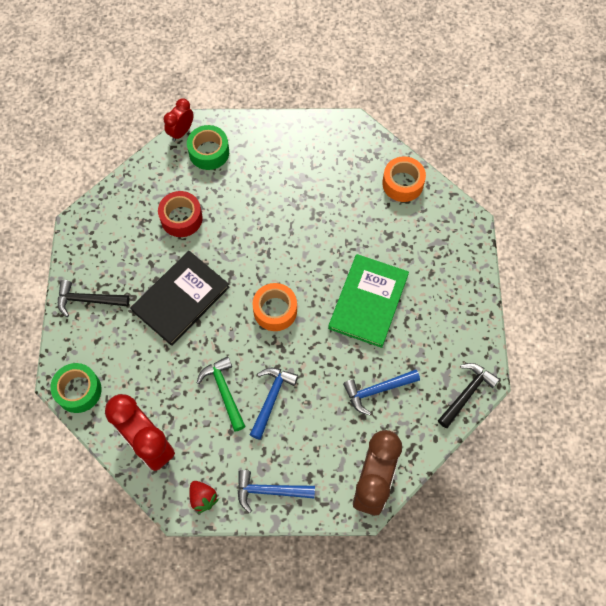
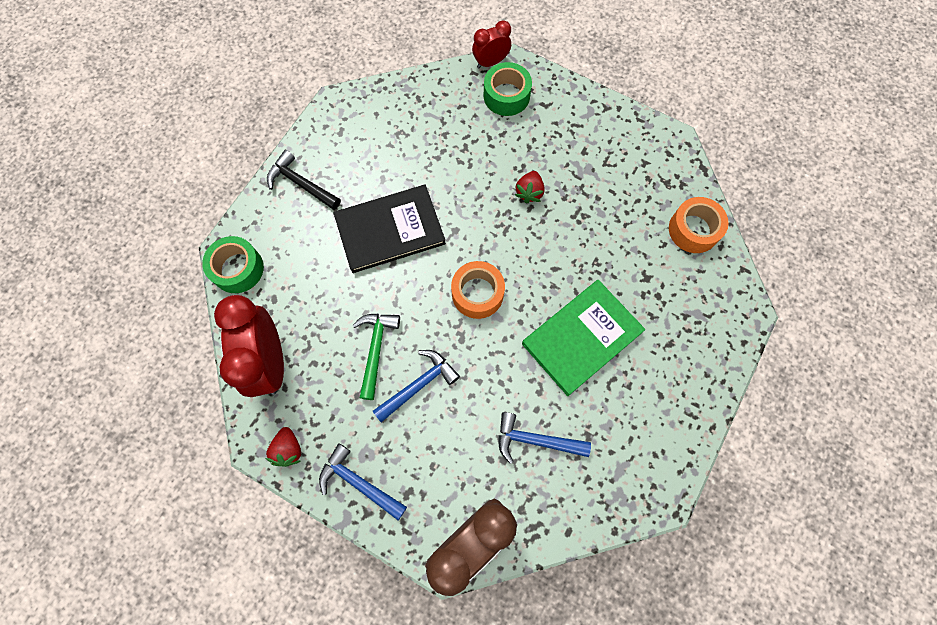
camera: 30 degrees right, 5 degrees up
red tape [158,191,203,237] -> none
black hammer [438,363,500,428] -> none
none -> red strawberry [515,171,545,204]

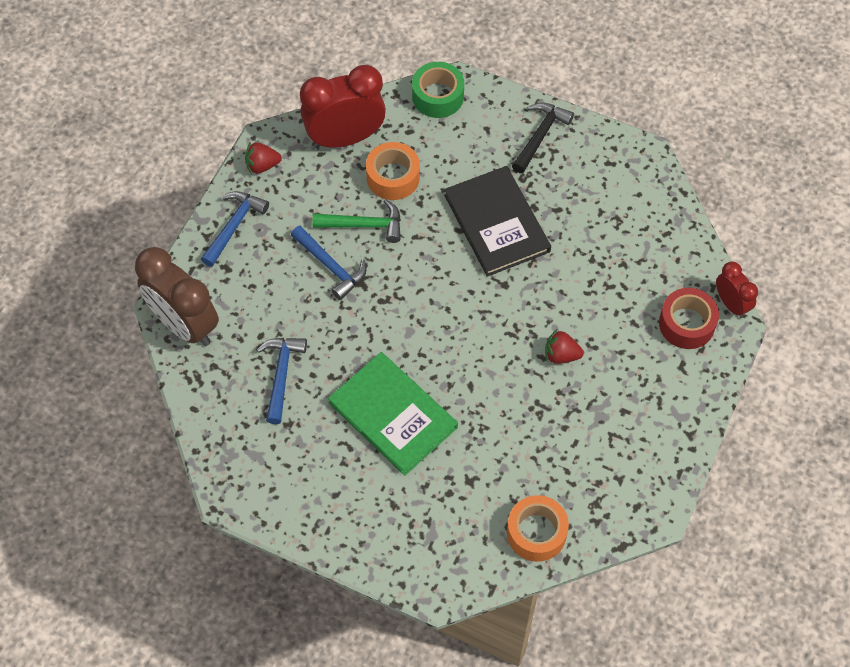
camera: 85 degrees right, 10 degrees down
orange tape [451,261,505,319] -> orange tape moved to [366,142,420,200]
green tape [483,62,532,116] -> red tape [659,288,719,349]

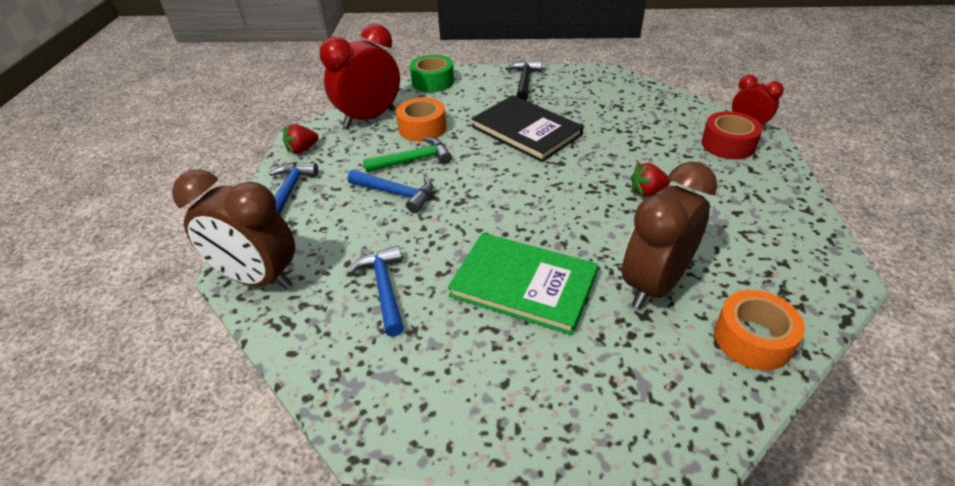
camera: 20 degrees left, 20 degrees down
none -> brown clock [622,161,717,309]

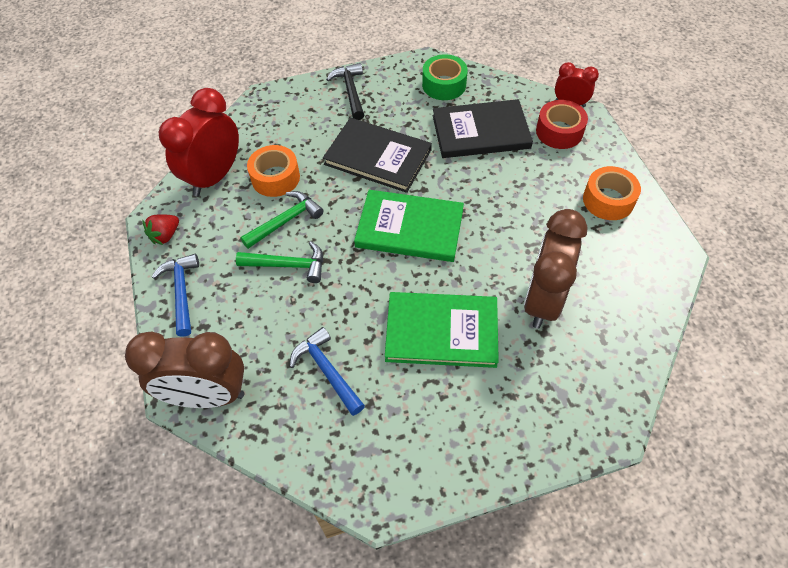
camera: 20 degrees left, 15 degrees up
blue hammer [348,170,433,213] -> green hammer [236,241,323,283]
green tape [410,55,454,93] -> green tape moved to [422,54,468,100]
red strawberry [630,163,670,196] -> none
orange tape [714,290,805,370] -> orange tape moved to [583,166,641,220]
none -> green book [354,190,464,262]
none -> black book [432,99,533,158]

